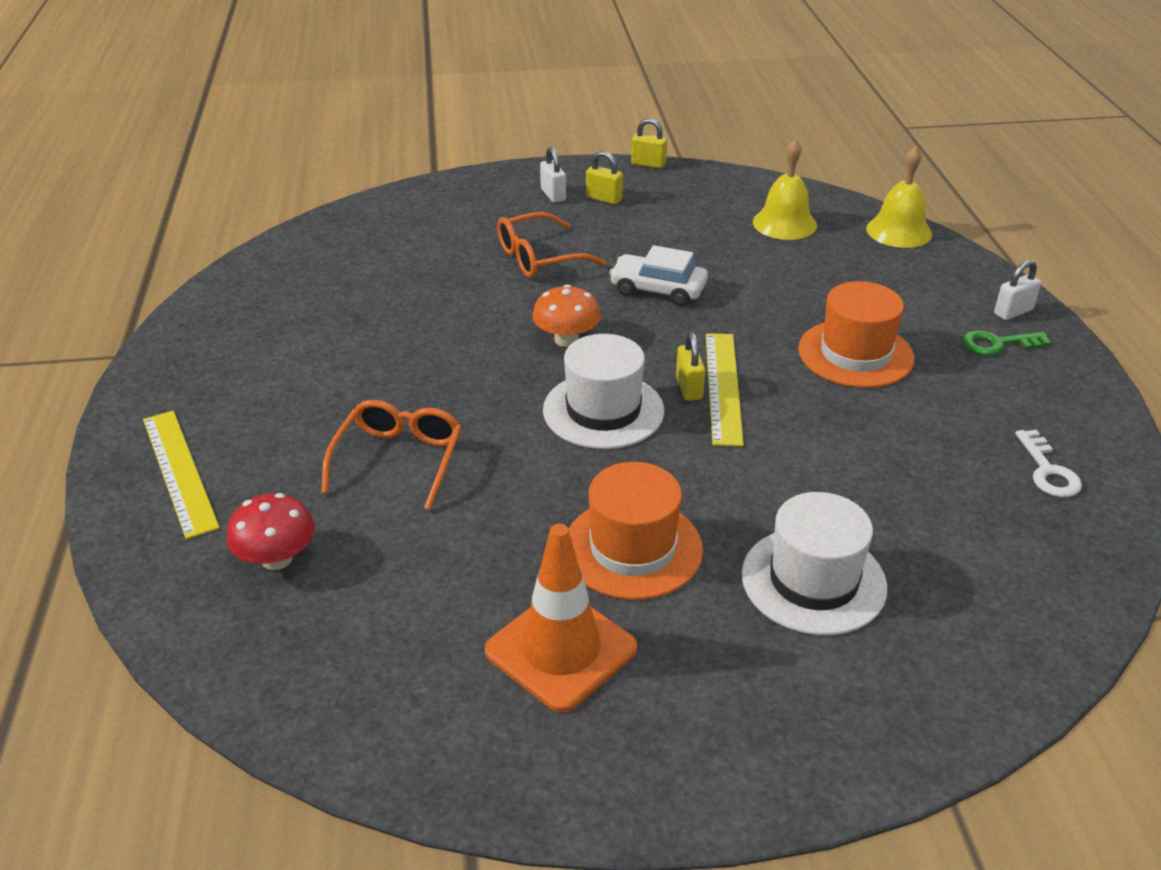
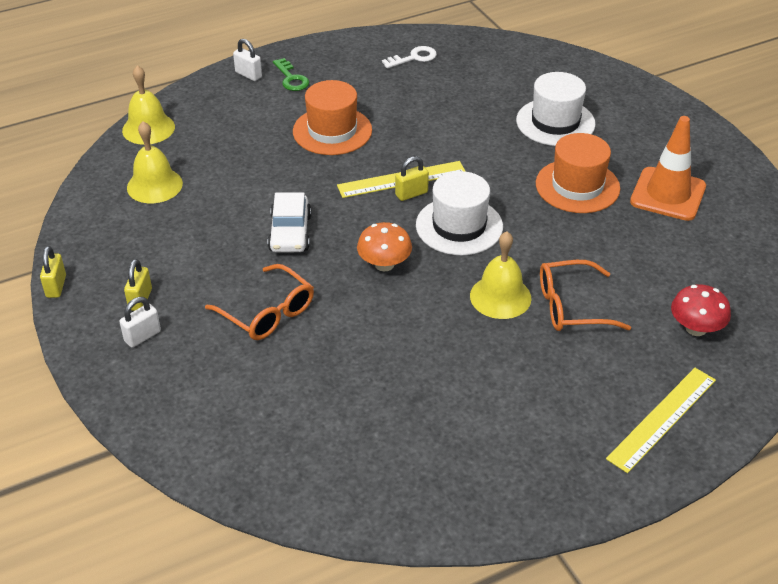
camera: 110 degrees left, 5 degrees up
none -> yellow bell [470,231,532,319]

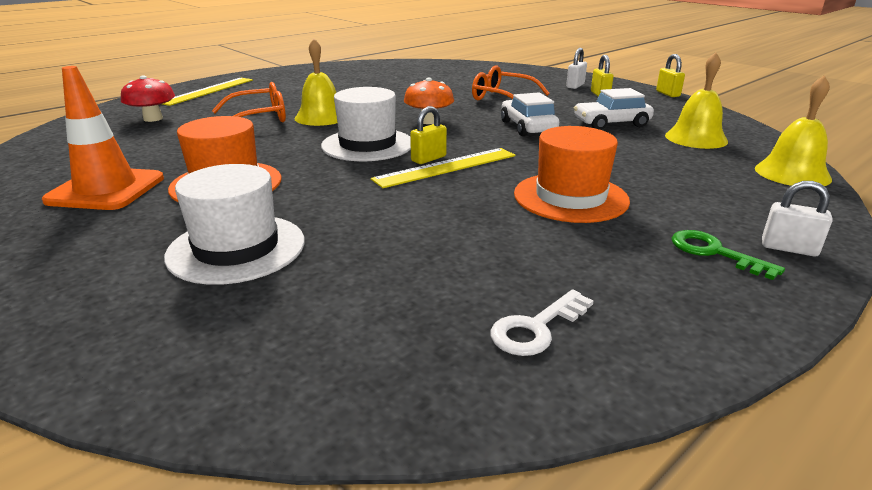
camera: 165 degrees right, 15 degrees down
none -> white car [574,88,654,130]

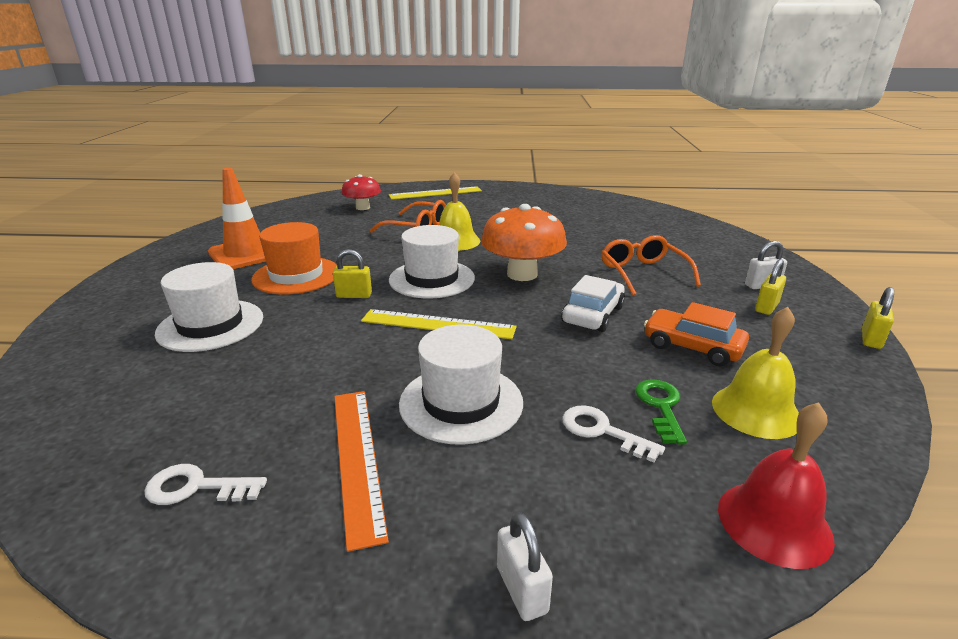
camera: 45 degrees right, 0 degrees up
orange mushroom [404,78,454,124] -> orange mushroom [481,204,567,281], size x1.63
yellow padlock [410,106,447,164] -> yellow padlock moved to [333,249,372,298]
orange hat [514,126,630,223] -> white hat [399,325,523,445]
white car [574,88,654,130] -> orange car [644,302,749,366]
green key [672,230,785,280] -> green key moved to [635,379,687,445]
yellow bell [755,75,832,186] -> red bell [718,402,835,569]
none -> orange ruler [334,391,389,552]
none -> white key [562,405,665,462]

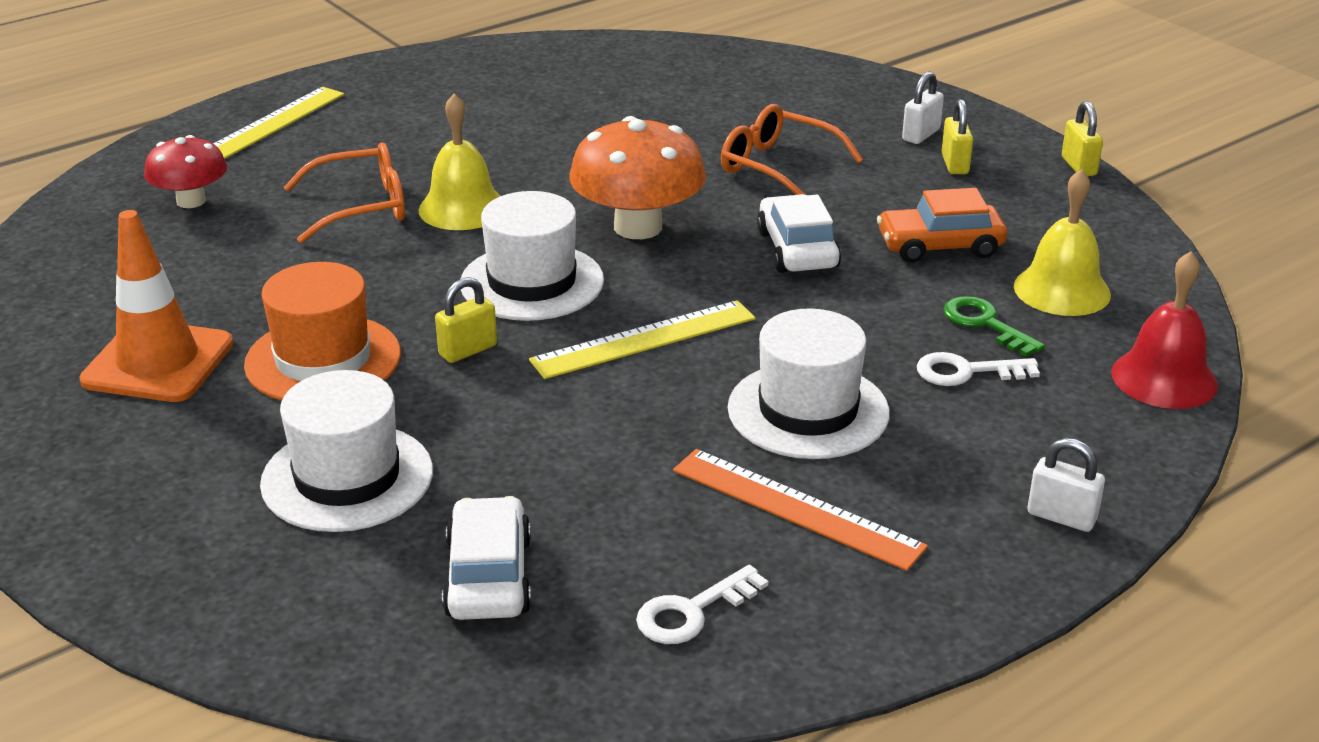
camera: 40 degrees left, 5 degrees up
none -> white car [442,496,531,620]

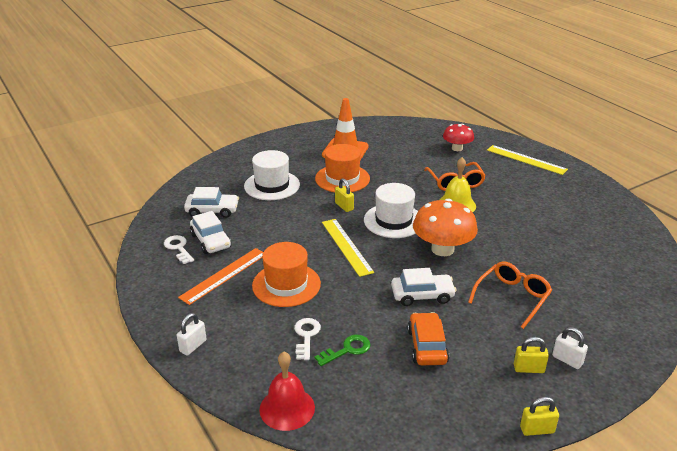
camera: 95 degrees right, 0 degrees up
white hat [728,308,890,459] -> orange hat [252,242,321,307]
yellow bell [1014,169,1111,316] -> none
none -> white car [190,211,231,254]

